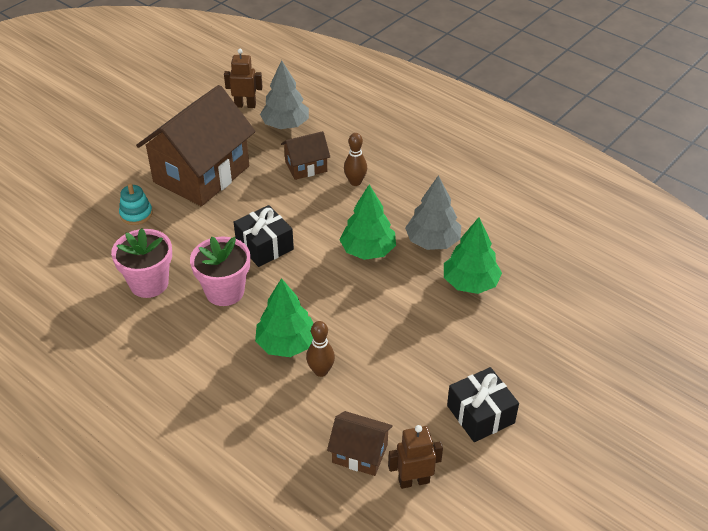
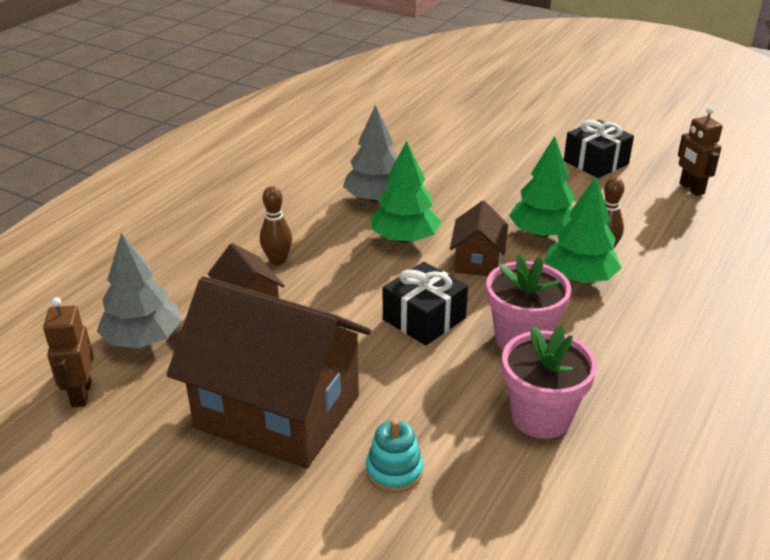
camera: 100 degrees left, 10 degrees down
brown house [327,411,393,476] -> brown house moved to [450,201,508,276]
green tree [444,217,502,294] -> green tree moved to [509,136,575,238]

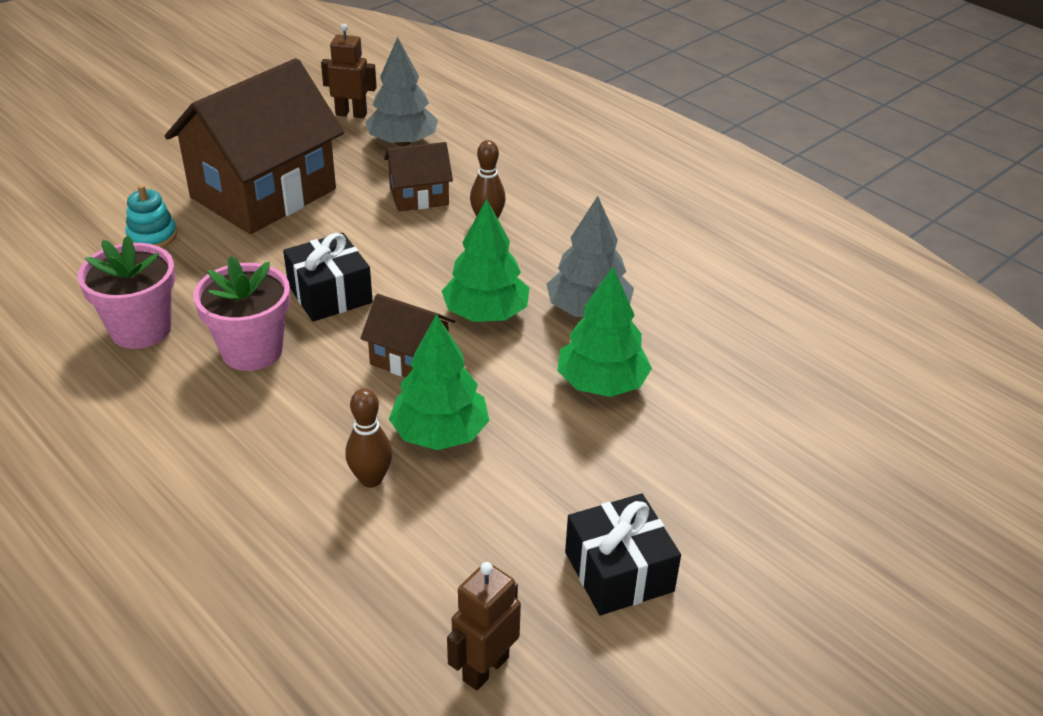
camera: 105 degrees right, 5 degrees up
green tree [544,177,621,283] -> green tree moved to [557,267,652,397]
brown robot [678,107,723,196] -> brown robot turned 45 degrees counterclockwise [447,562,521,691]

